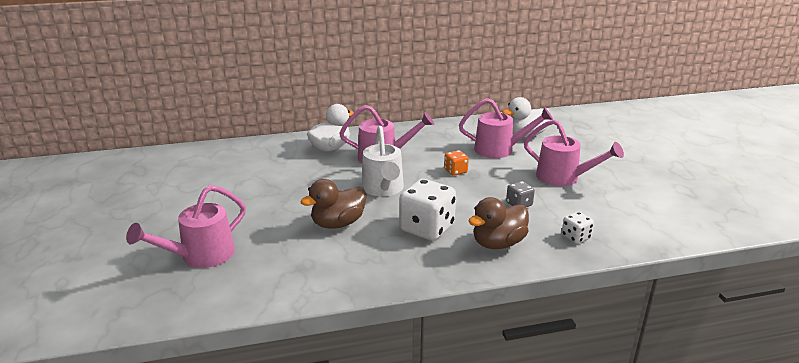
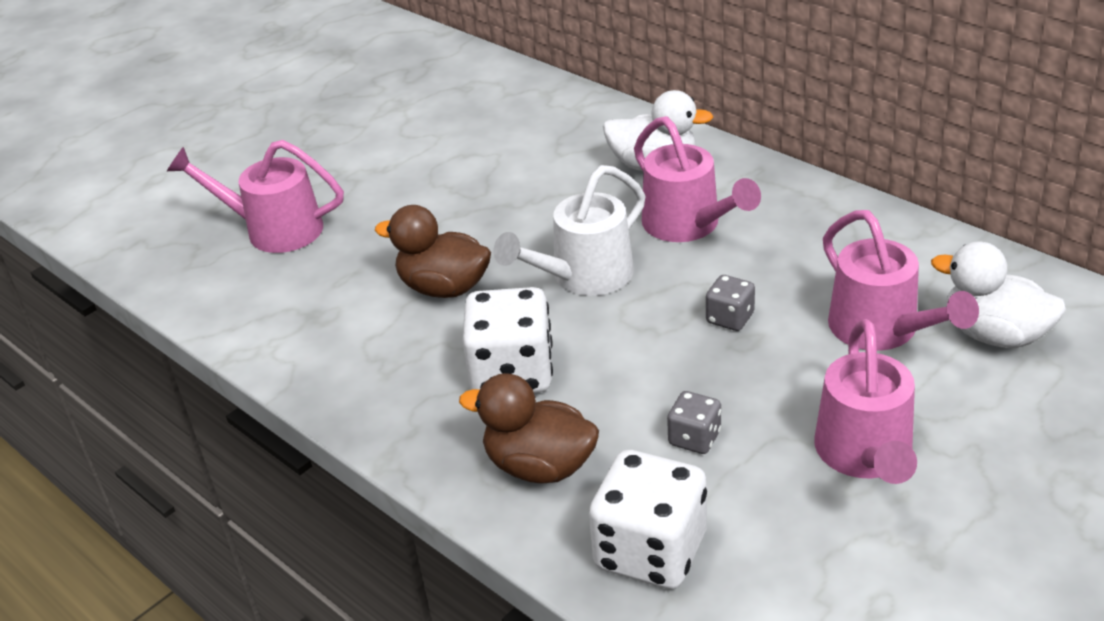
camera: 60 degrees right, 10 degrees up
orange dice [444,150,469,176] -> grey dice [706,275,755,331]
white dice [562,212,594,244] -> white dice [589,450,707,589], size x1.99

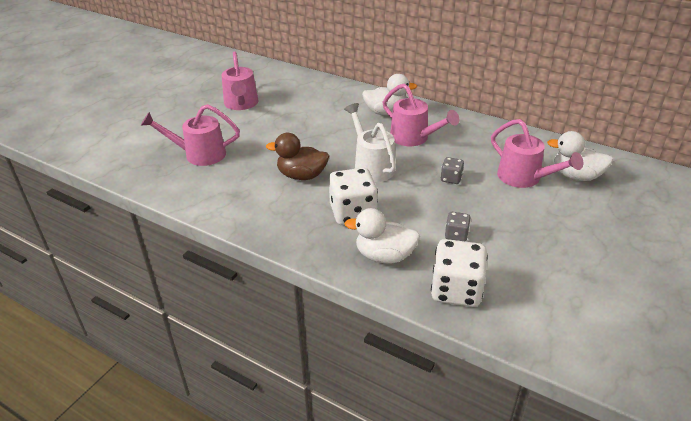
camera: 15 degrees left, 0 degrees up
brown duck [459,373,599,483] -> white duck [344,208,420,263]
white watering can [493,165,645,296] -> white watering can turned 120 degrees clockwise [344,103,396,182]
pink watering can [814,319,917,484] -> pink watering can moved to [222,51,258,110]

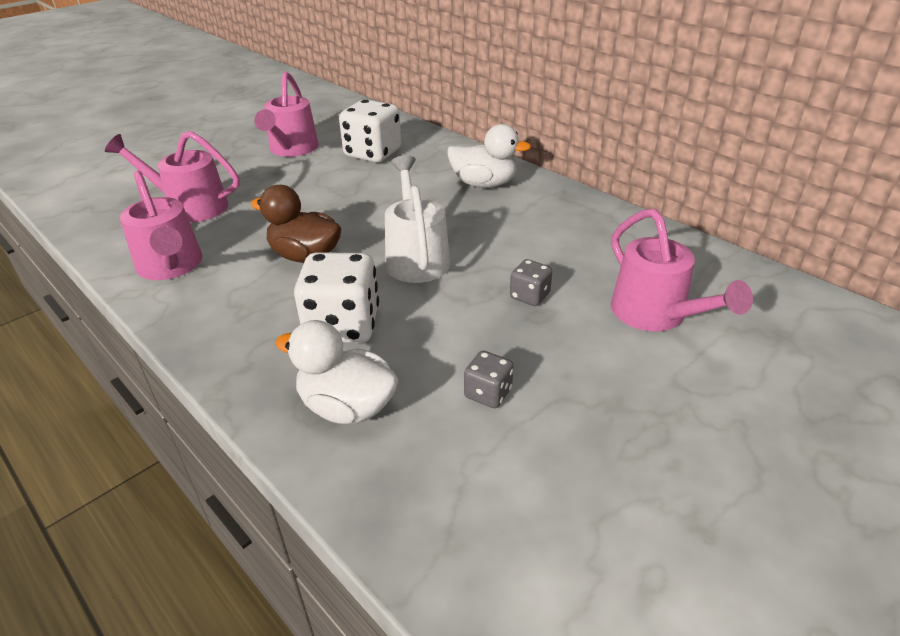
camera: 15 degrees right, 0 degrees up
pink watering can [383,84,459,146] -> pink watering can moved to [120,170,203,280]
white dice [431,239,488,307] -> white dice moved to [339,99,401,163]
white duck [547,131,613,181] -> none

